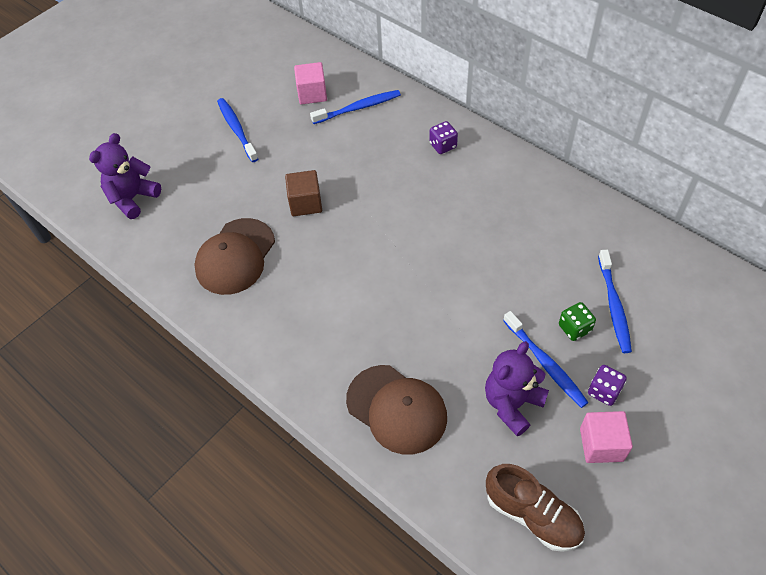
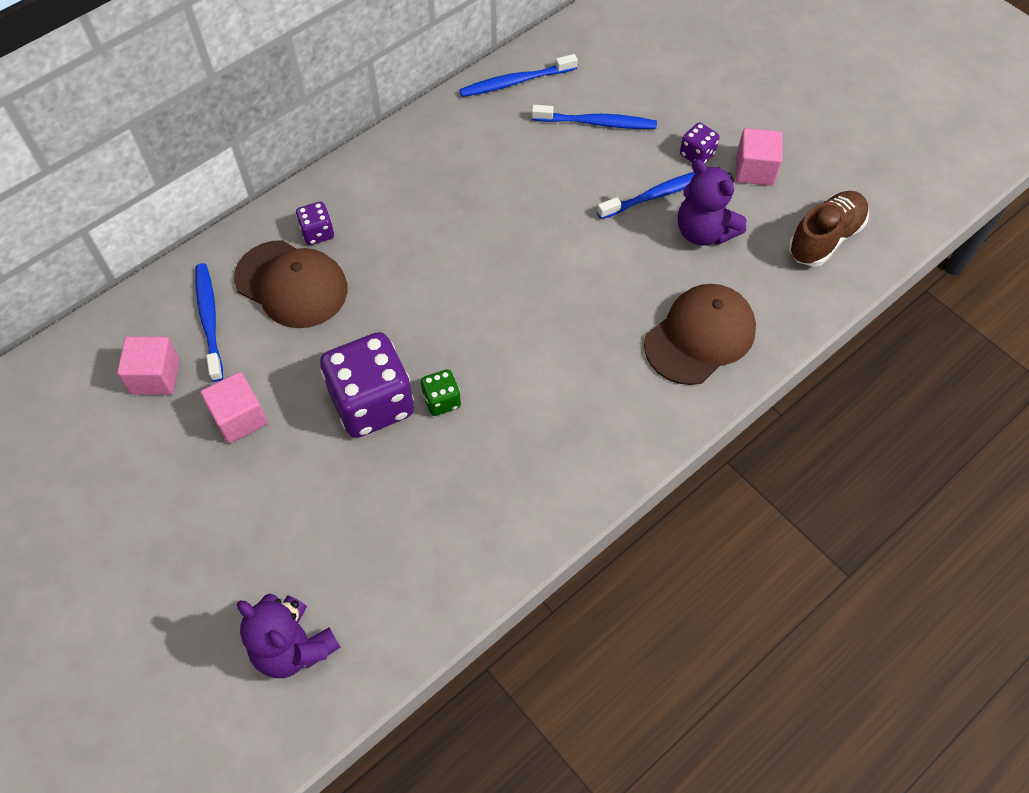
camera: 85 degrees left, 5 degrees up
brown cap [195,218,275,295] -> brown cap moved to [234,240,348,328]
blue toothbrush [217,98,258,162] -> blue toothbrush moved to [459,54,578,97]
brown cube [285,170,322,216] -> purple dice [320,332,414,438]
green dice [559,302,596,341] -> green dice moved to [421,369,461,416]
none -> pink cube [200,372,268,443]

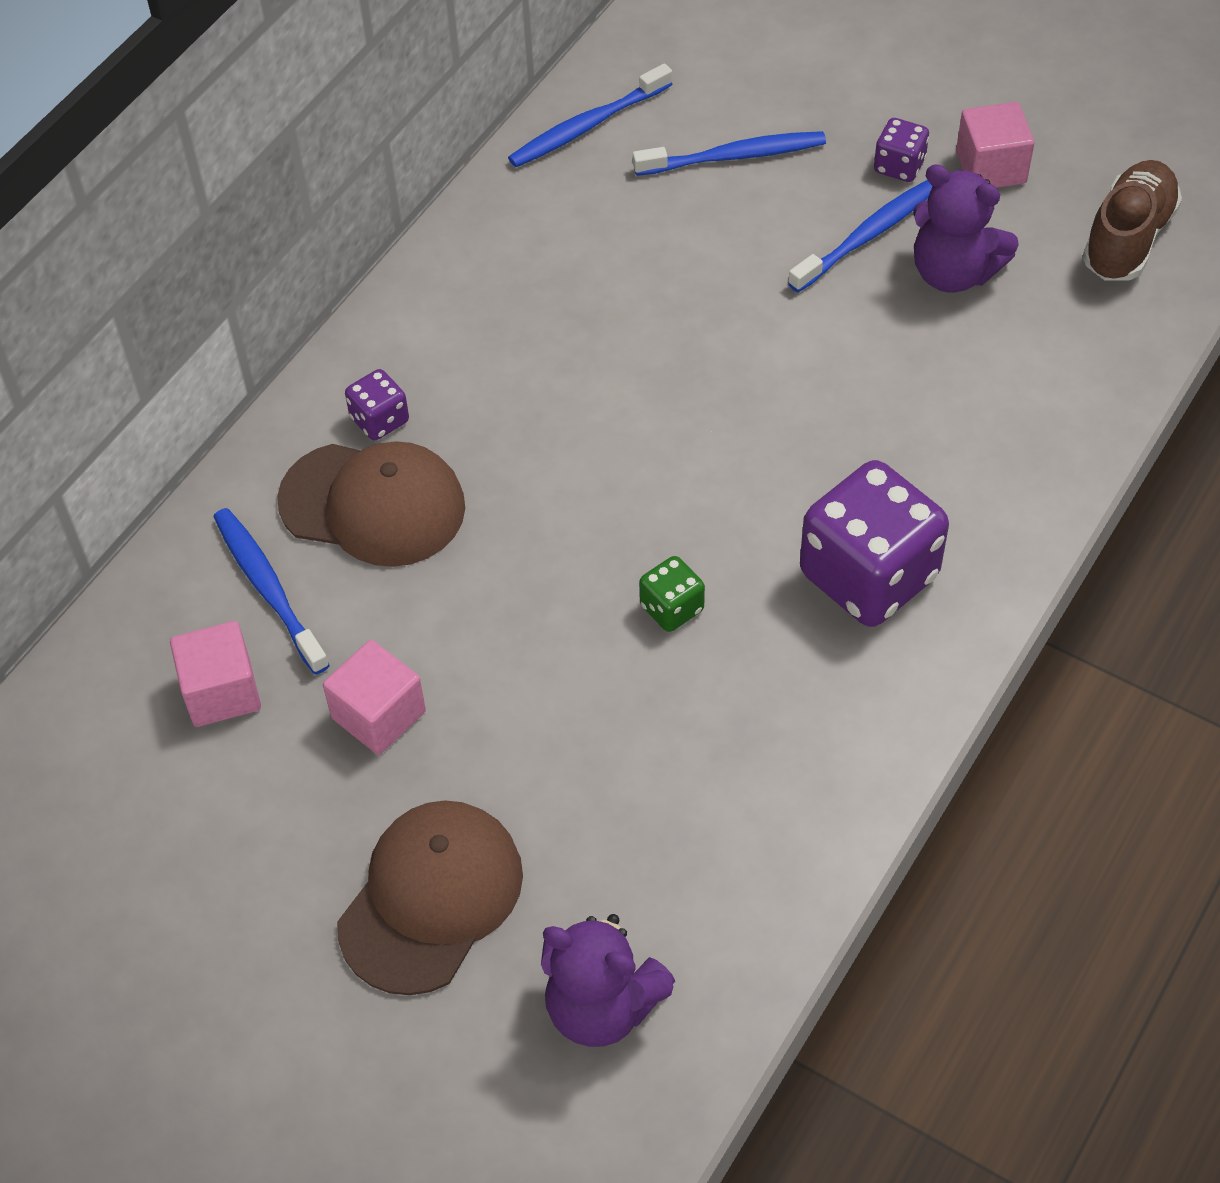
camera: 15 degrees left, 5 degrees down
purple dice [320,332,414,438] -> purple dice moved to [800,460,949,627]
brown cap [644,284,756,385] -> brown cap moved to [337,800,523,995]

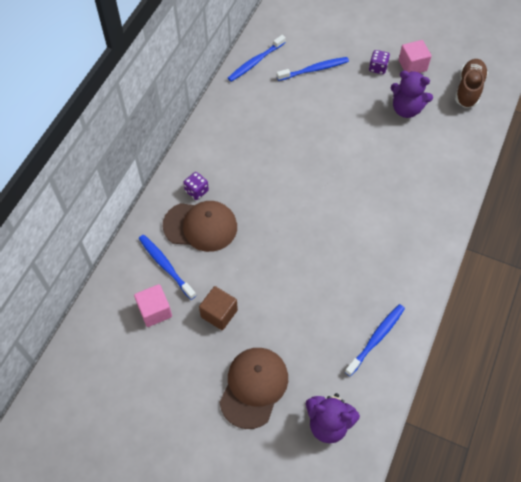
camera: 10 degrees left, 5 degrees up
pink cube [323,640,426,755] -> brown cube [199,286,238,330]
green dice [639,556,705,632] -> none
blue toothbrush [788,180,933,292] -> blue toothbrush moved to [345,304,405,376]
purple dice [800,460,949,627] -> none

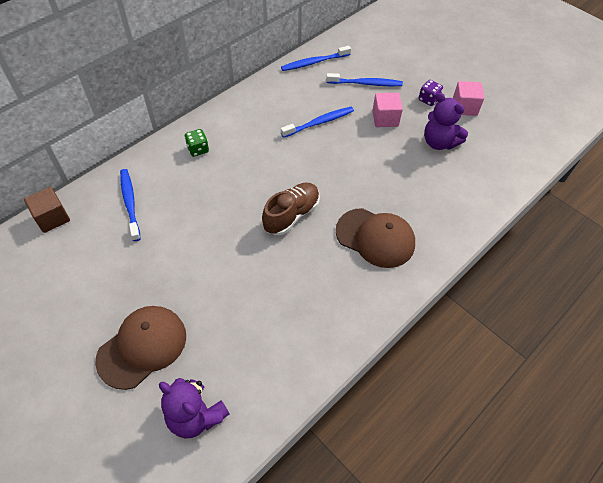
camera: 20 degrees right, 5 degrees down
pink cube [134,284,172,327] -> pink cube moved to [372,93,403,127]
brown cap [163,201,237,252] -> brown cap moved to [336,208,415,268]
purple dice [183,172,209,200] -> green dice [185,129,209,157]
brown cube [199,286,238,330] -> brown cube moved to [24,187,70,233]
blue toothbrush [345,304,405,376] -> blue toothbrush moved to [281,107,354,138]
brown shoe [455,59,488,108] -> brown shoe moved to [262,183,320,235]

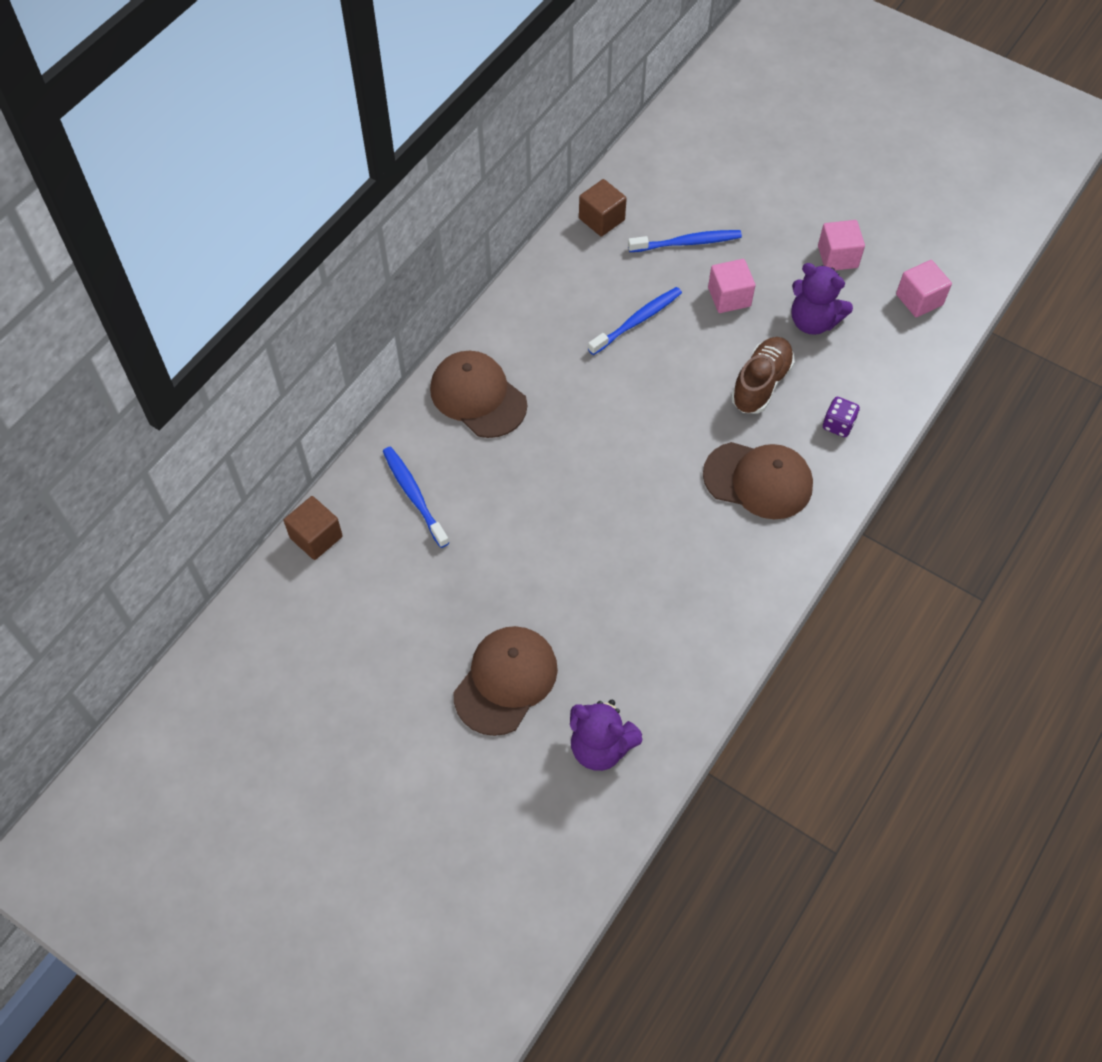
camera: 10 degrees left, 5 degrees up
green dice [185,129,209,157] -> brown cap [430,351,527,438]
brown shoe [262,183,320,235] -> brown shoe moved to [731,337,795,414]
blue toothbrush [281,46,351,71] -> brown cube [579,179,627,236]
purple dice [419,80,443,106] -> purple dice moved to [823,397,860,437]
none -> pink cube [896,260,952,317]

